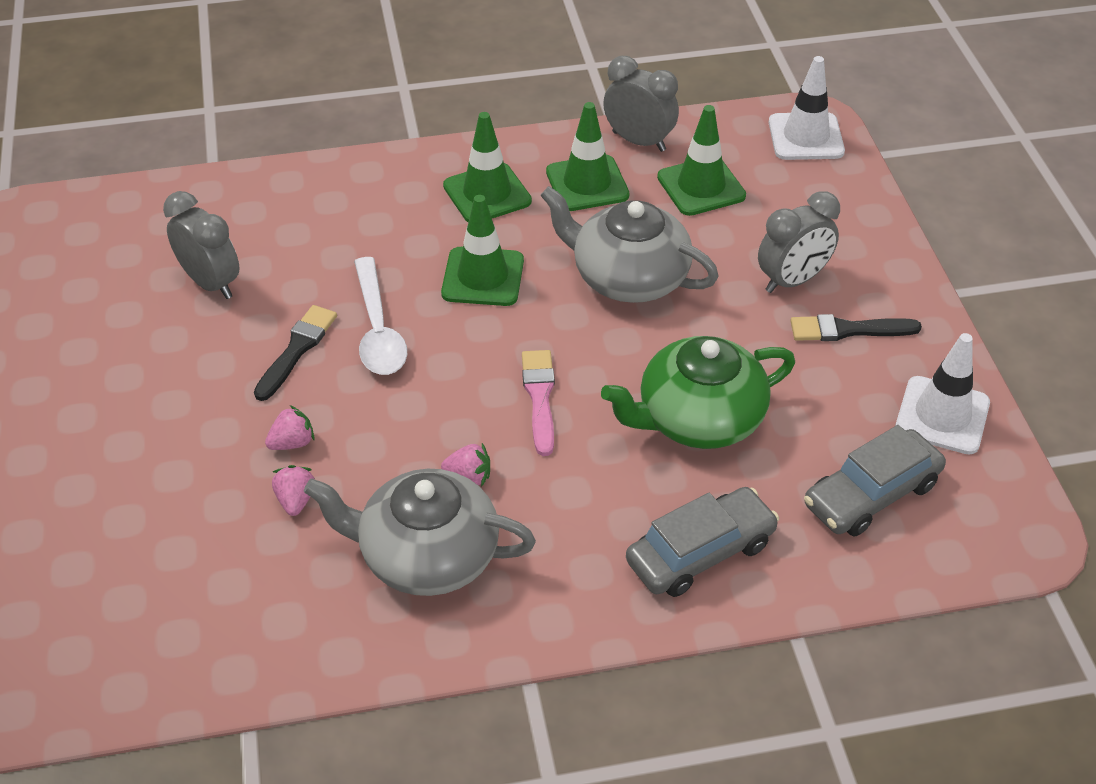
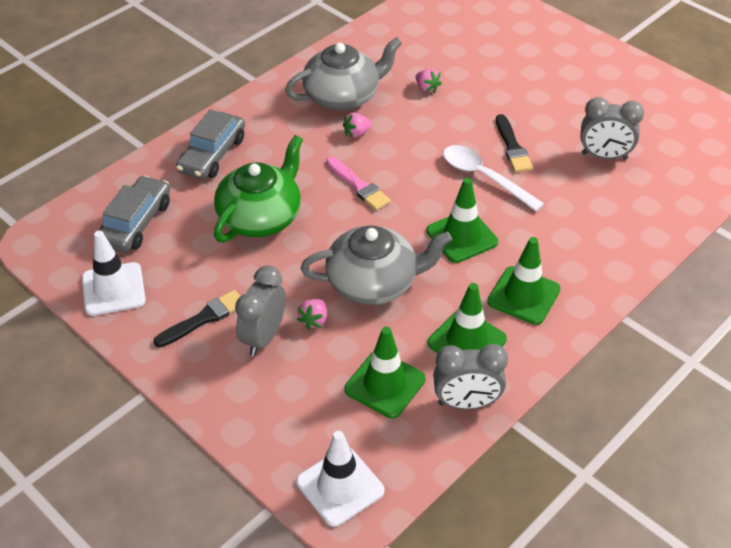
camera: 145 degrees right, 0 degrees up
pink strawberry [265,405,314,450] -> pink strawberry moved to [297,299,327,330]

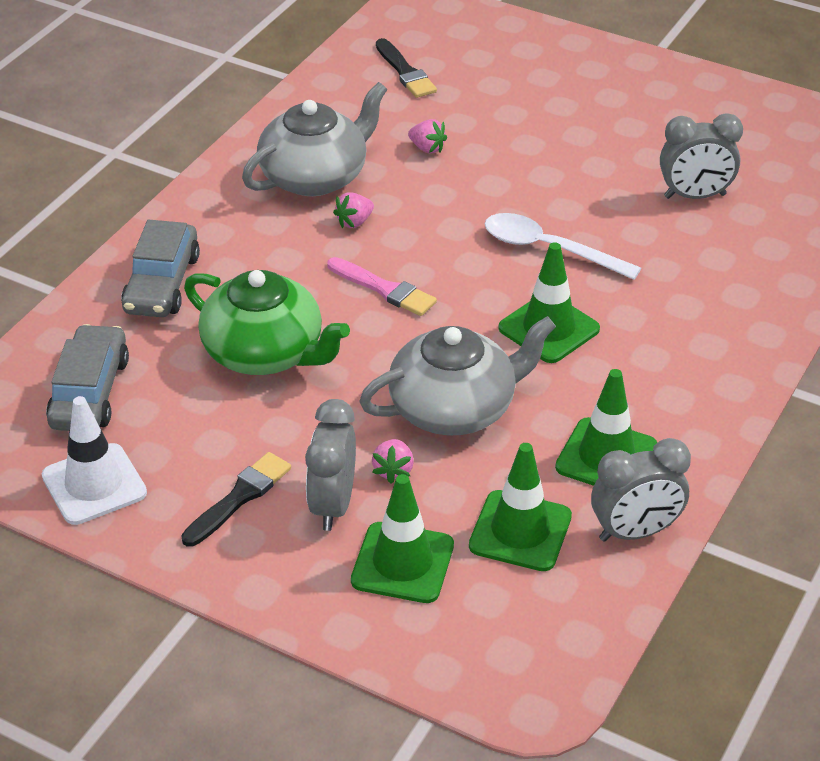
camera: 15 degrees left, 5 degrees down
green teapot [214,135,303,242] -> green teapot turned 105 degrees clockwise [184,270,350,375]
white traffic cone [296,431,385,527] -> none
green traffic cone [487,237,561,325] -> green traffic cone moved to [351,474,454,603]
black brush [496,114,533,172] -> black brush moved to [376,38,437,98]

